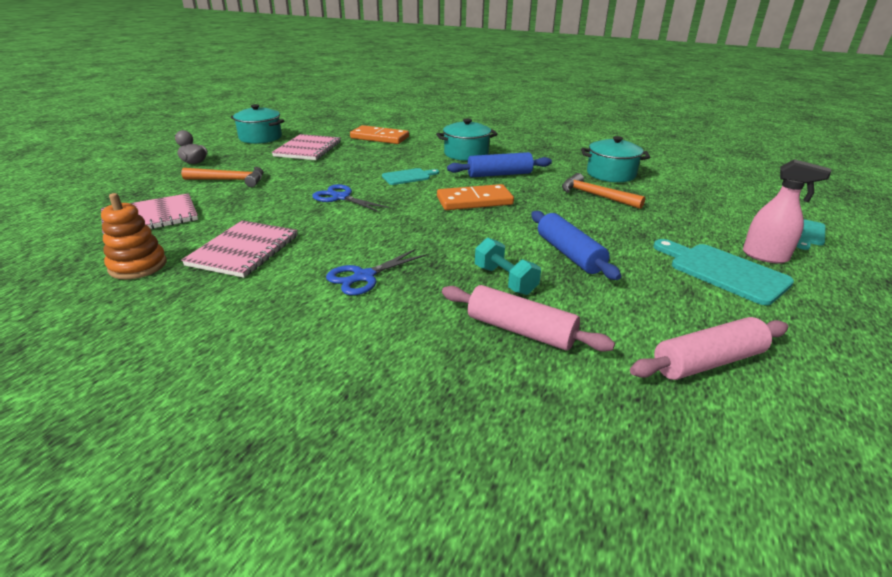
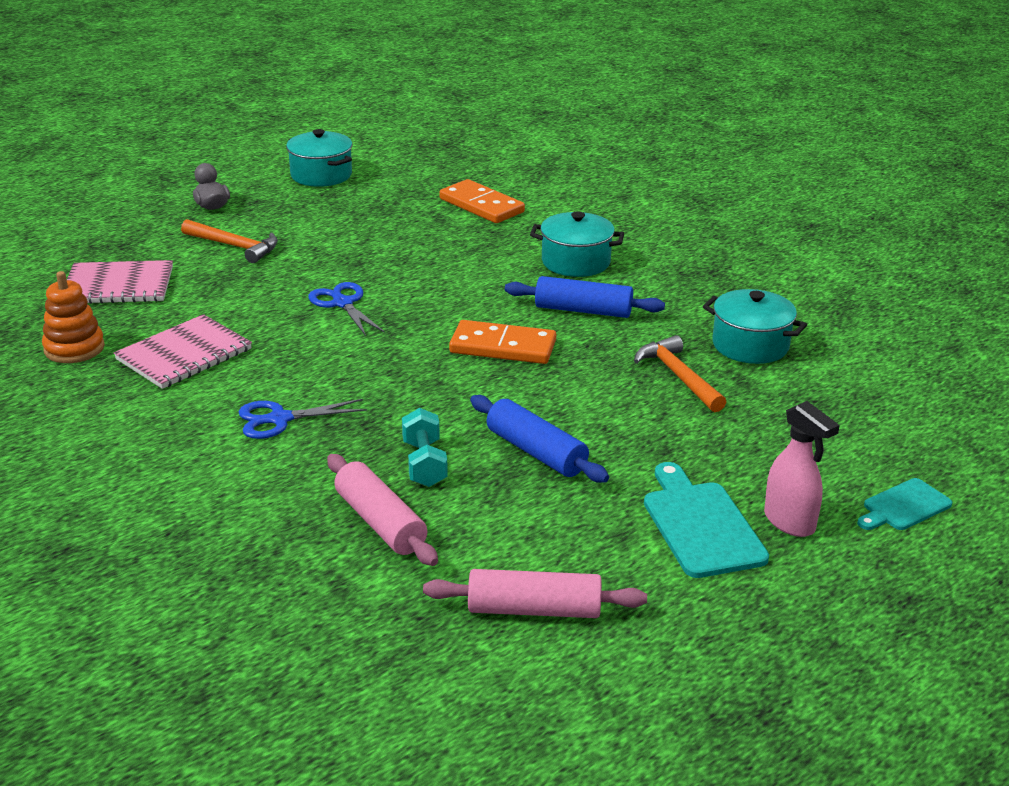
camera: 25 degrees right, 0 degrees up
pink notebook [272,134,341,160] -> none
turquoise cutting board [382,168,439,185] -> none
blue rolling pin [531,211,621,280] -> blue rolling pin turned 45 degrees counterclockwise [470,395,609,483]

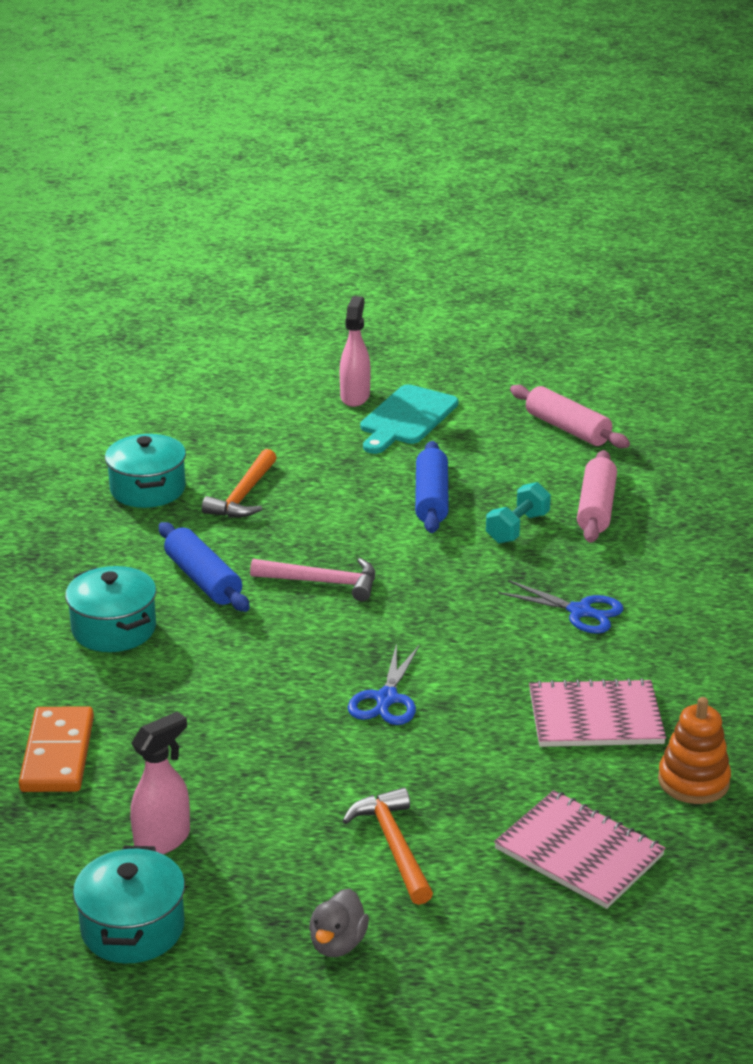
camera: 135 degrees left, 0 degrees up
orange domino [449,320,556,364] -> pink hammer [250,558,375,601]
turquoise cutting board [857,478,952,530] -> none
none -> pink spray bottle [130,711,190,854]

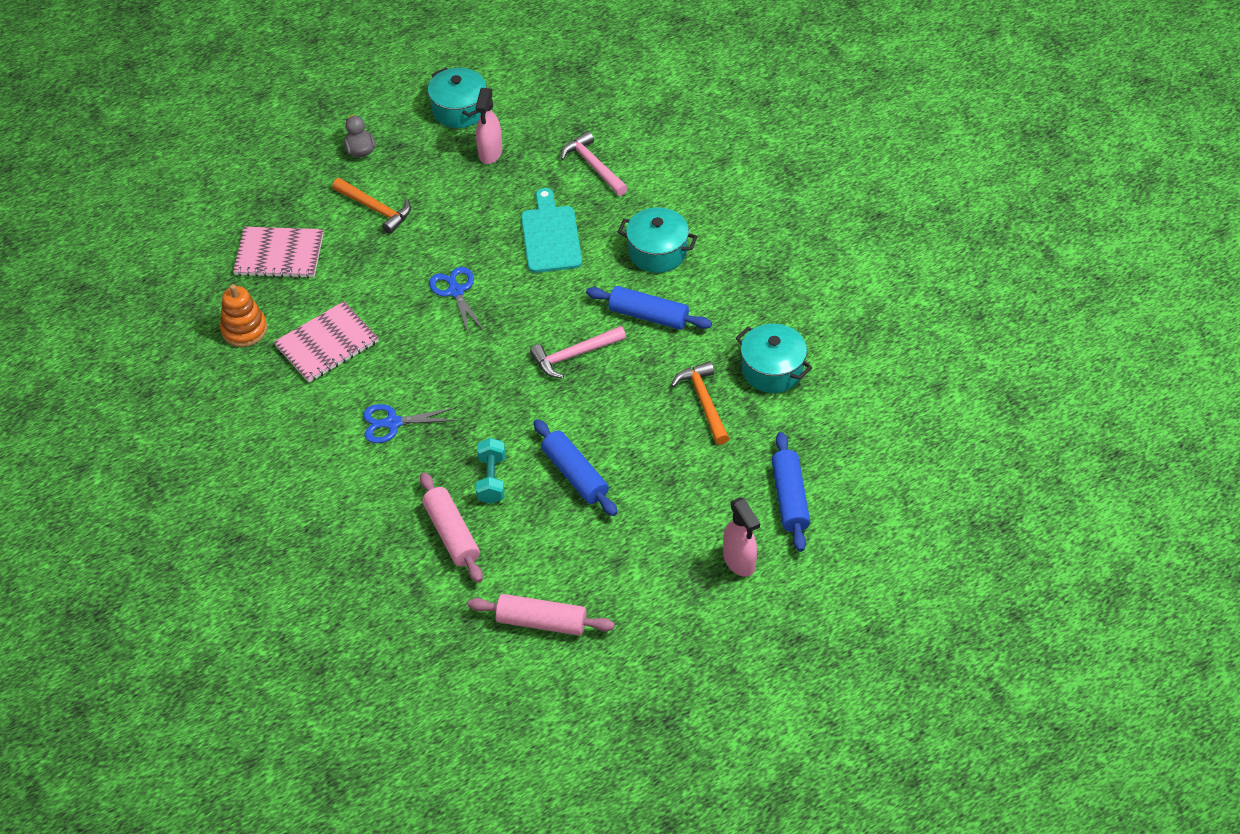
camera: 145 degrees right, 20 degrees up
orange domino [19,706,94,792] -> pink hammer [561,131,628,196]
turquoise cutting board [360,384,458,454] -> turquoise cutting board moved to [521,188,582,273]
none -> blue rolling pin [771,432,810,552]

